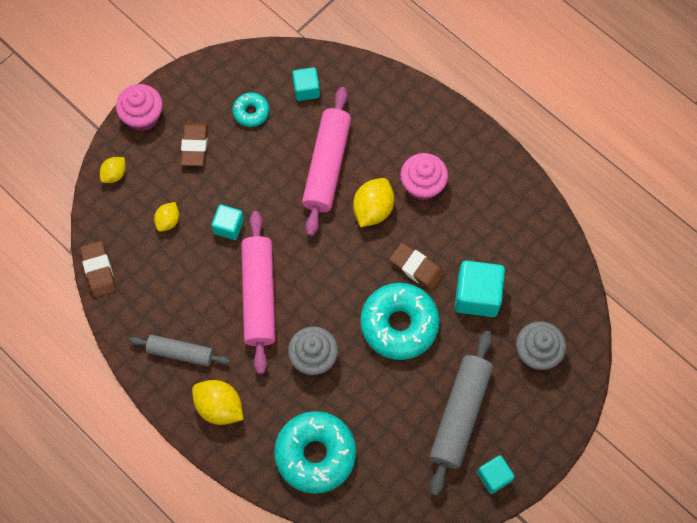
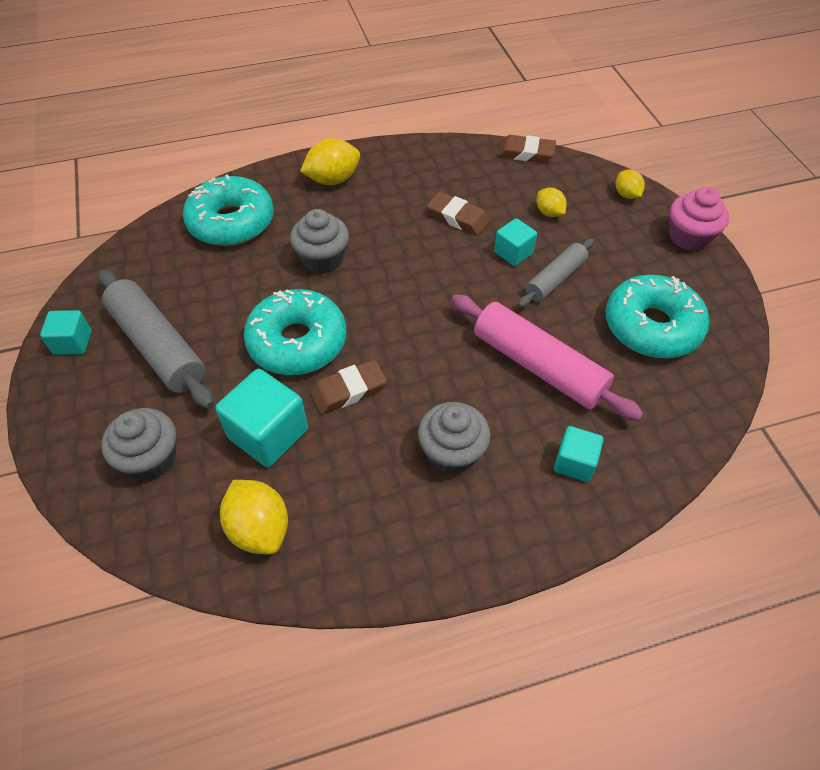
camera: 120 degrees right, 15 degrees down
grey rolling pin [129,335,230,367] -> grey rolling pin moved to [518,238,594,308]
brown eraser [181,122,208,166] -> brown eraser moved to [427,192,490,235]
turquoise donut [232,92,269,127] -> turquoise donut [605,275,709,358], size x2.00
pink rolling pin [241,211,276,374] -> none
turquoise cube [292,67,320,101] -> turquoise cube moved to [554,426,604,482]
yellow lemon [353,178,394,227] -> yellow lemon moved to [220,480,288,555]
pink cupcake [400,153,448,200] -> grey cupcake [418,402,491,474]

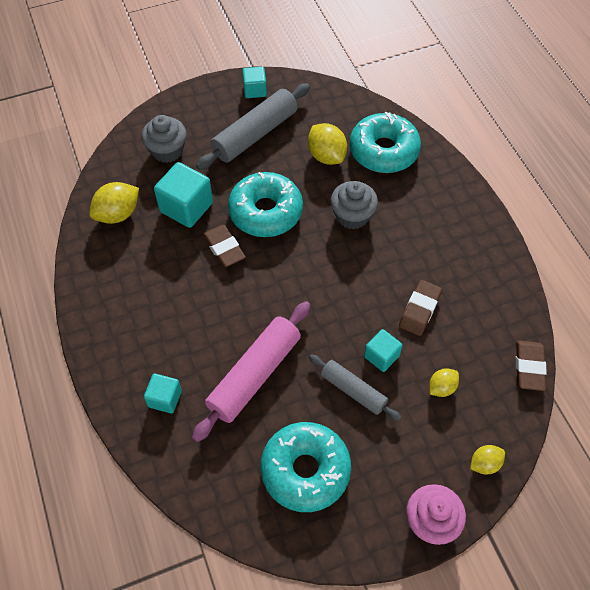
camera: 85 degrees right, 5 degrees up
yellow lemon [300,138,360,185] -> yellow lemon moved to [308,123,347,165]
grey cupcake [418,402,491,474] -> none

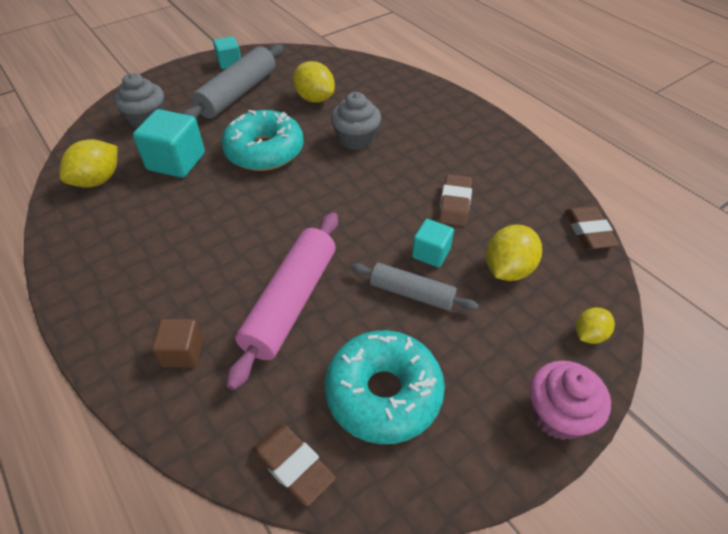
camera: 15 degrees left, 10 degrees down
turquoise cube [144,374,182,413] -> brown cube [152,319,203,368]
brown eraser [203,225,246,267] -> brown eraser moved to [252,424,336,507]
turquoise donut [349,112,421,173] -> none
yellow lemon [429,369,459,397] -> yellow lemon [486,225,542,281], size x1.67

